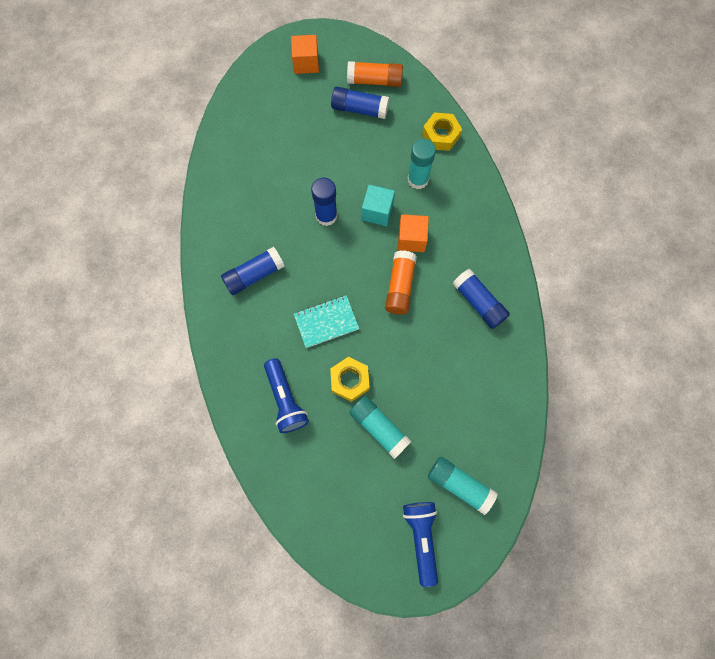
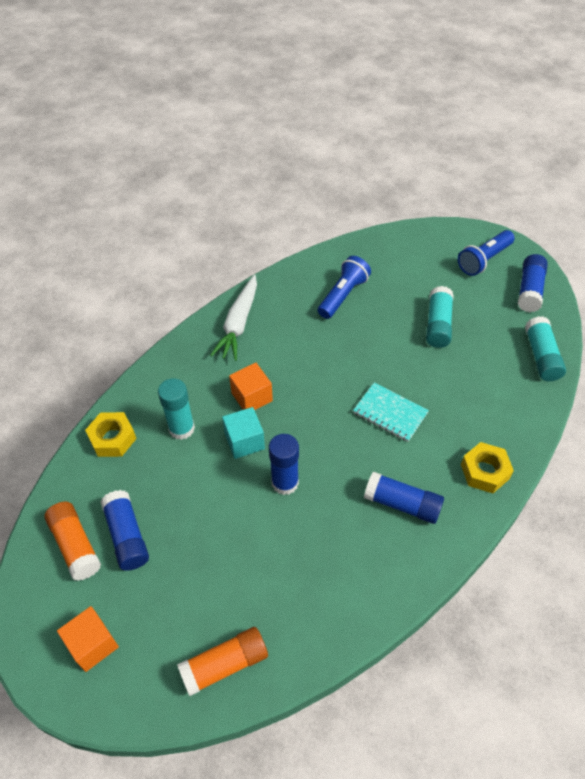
camera: 125 degrees left, 20 degrees down
blue flashlight [264,358,309,433] -> blue flashlight moved to [318,256,371,319]
yellow nut [330,357,370,402] -> yellow nut moved to [461,442,514,493]
orange glue stick [385,250,417,315] -> orange glue stick moved to [177,627,268,696]
turquoise glue stick [428,457,498,515] -> turquoise glue stick moved to [525,316,566,381]
blue glue stick [452,269,510,329] -> blue glue stick moved to [518,254,548,312]
none -> white carrot [210,275,257,361]

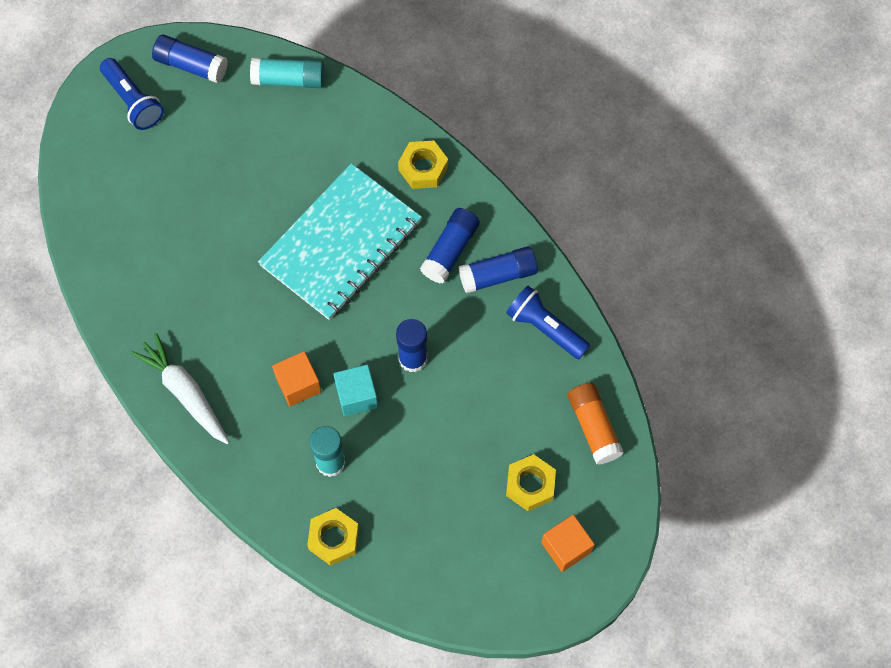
camera: 85 degrees left, 15 degrees up
orange glue stick [44,502,101,581] -> none
blue glue stick [100,490,149,571] -> blue glue stick moved to [459,246,538,294]
white carrot [210,275,257,361] -> white carrot turned 150 degrees counterclockwise [131,333,230,445]
blue flashlight [318,256,371,319] -> blue flashlight moved to [506,286,590,359]
turquoise notebook [353,382,429,442] -> turquoise notebook [258,163,422,320], size x2.06
turquoise glue stick [426,286,454,348] -> none
none -> yellow nut [506,454,556,511]

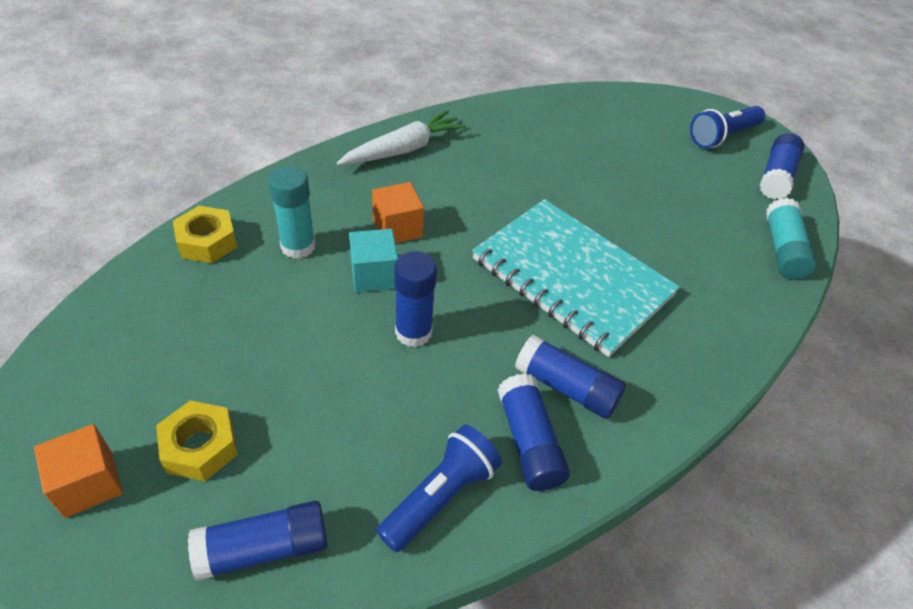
camera: 90 degrees right, 20 degrees down
yellow nut [398,141,448,189] -> none
orange glue stick [568,383,624,465] -> blue glue stick [188,501,328,581]

